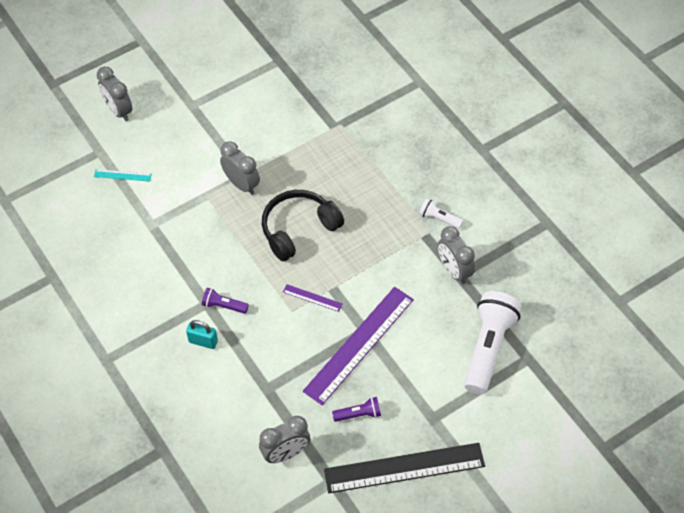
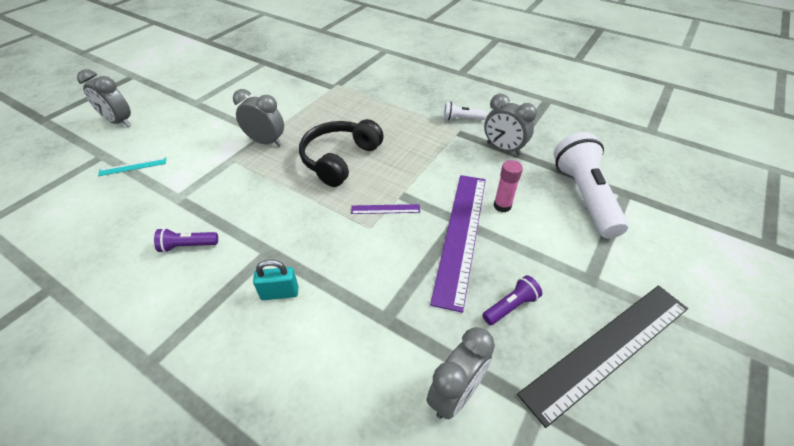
camera: 25 degrees left, 10 degrees down
purple flashlight [202,288,249,314] -> purple flashlight moved to [154,228,218,253]
none -> pink glue stick [494,160,523,213]

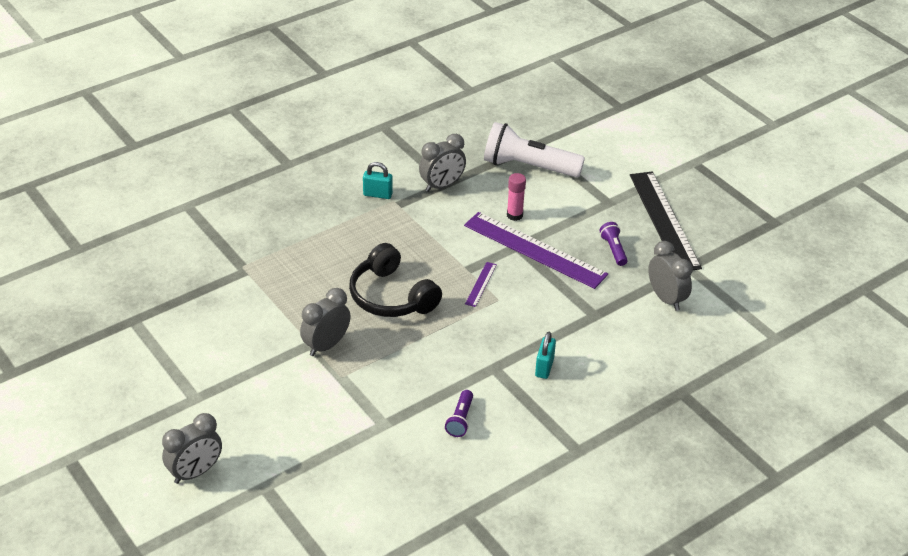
camera: 70 degrees left, 5 degrees down
turquoise ruler [98,157,166,176] -> none
white flashlight [443,102,486,120] -> turquoise padlock [363,162,393,199]

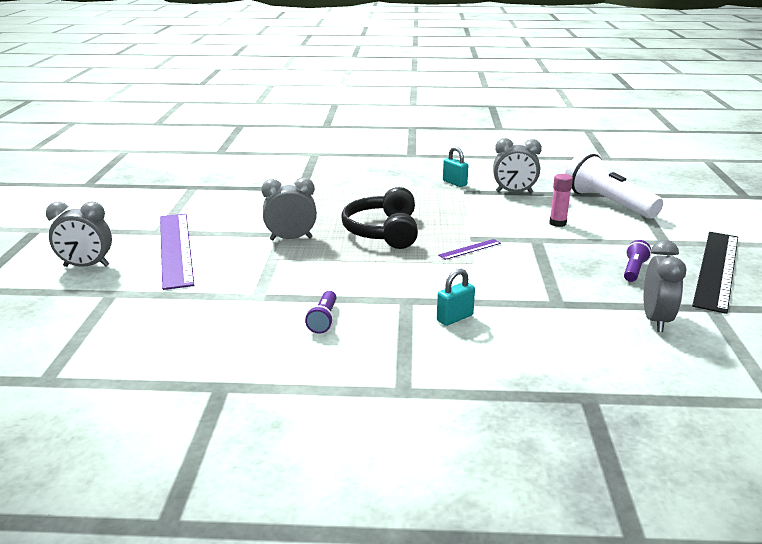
camera: 40 degrees right, 15 degrees down
purple flashlight [445,390,473,437] -> purple flashlight turned 45 degrees counterclockwise [305,291,337,334]
purple ruler [464,212,608,289] -> purple ruler moved to [160,214,194,290]

